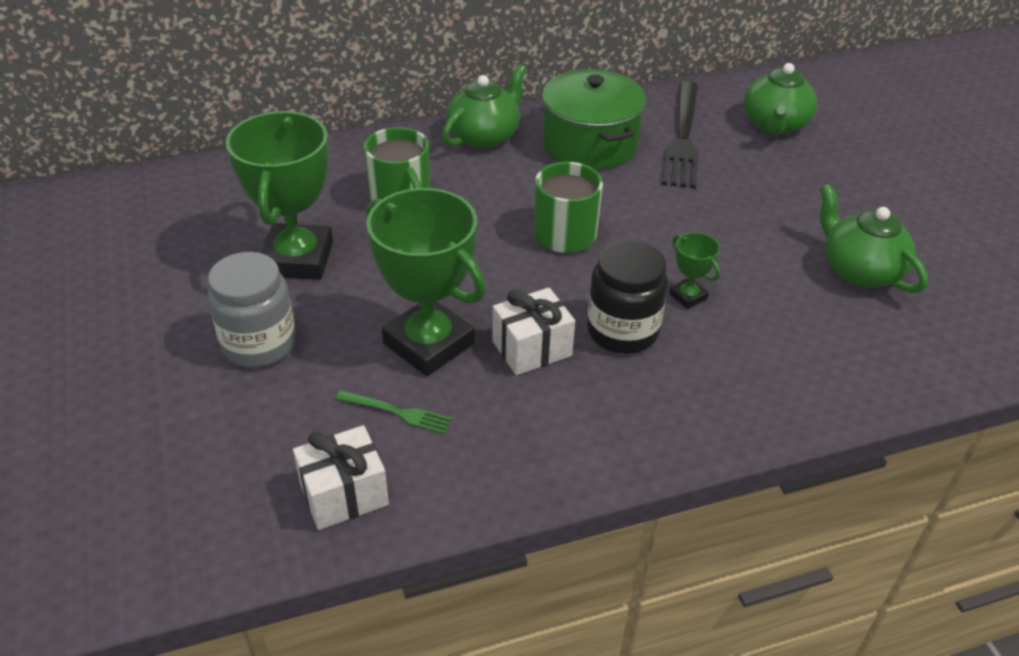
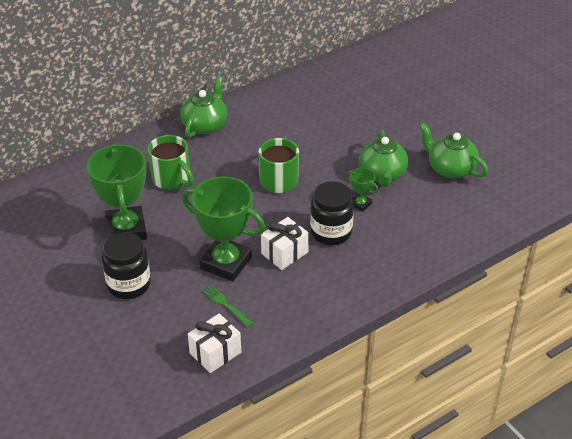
camera: 15 degrees left, 0 degrees up
grey jar [208,252,296,368] -> black jar [102,232,151,299]
green fork [336,390,452,434] -> green fork turned 135 degrees counterclockwise [202,285,253,327]
green pot [542,69,646,170] -> none
black fork [662,81,699,189] -> none
green teapot [744,63,817,135] -> green teapot moved to [359,130,408,187]

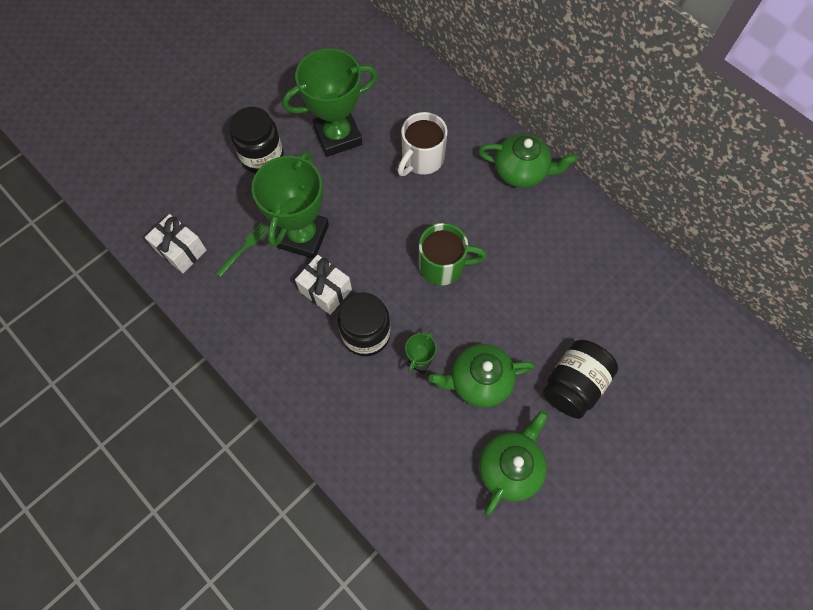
camera: 80 degrees right, 25 degrees up
green mug [148,135,194,190] -> white mug [398,112,447,176]
none -> black jar [543,340,618,419]

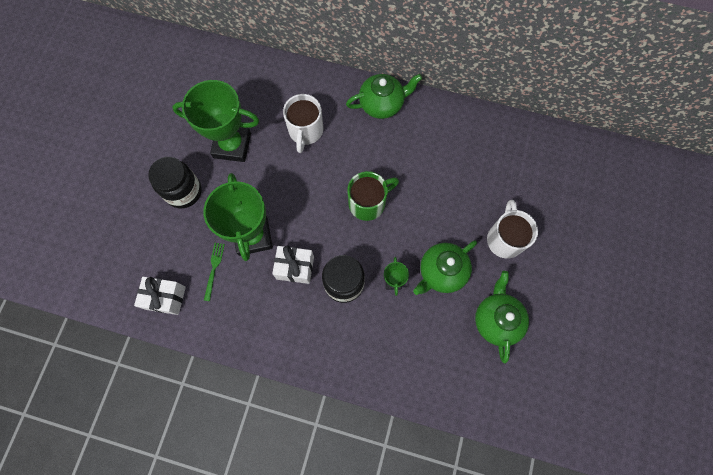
camera: 30 degrees left, 5 degrees up
green trophy [282,48,378,157] -> green trophy turned 60 degrees clockwise [172,80,259,162]
black jar [543,340,618,419] -> white mug [487,200,538,259]

